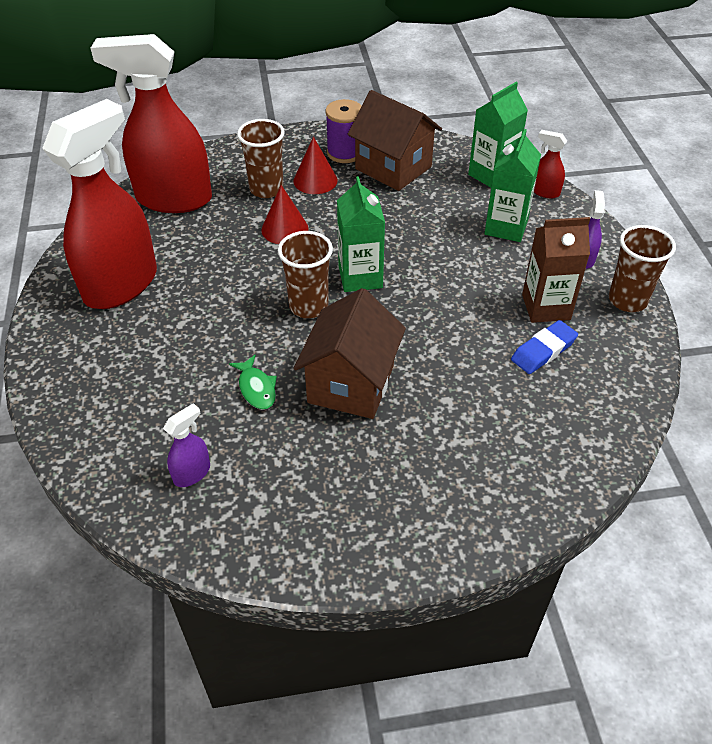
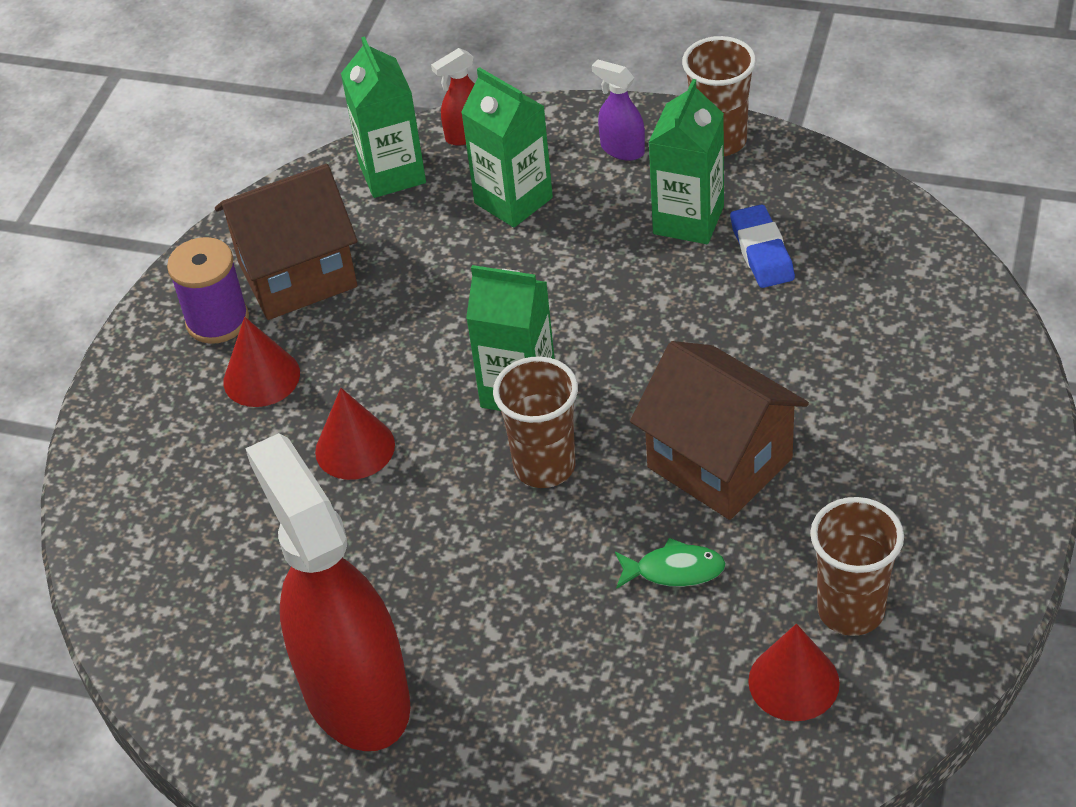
camera: 60 degrees left, 0 degrees up
red spray bottle [91,34,212,213] -> none
purple spray bottle [163,403,210,487] -> red cone [748,624,840,721]
brown cup [237,119,285,198] -> brown cup moved to [810,497,904,636]
brown carton [522,217,590,323] -> green carton [648,79,724,244]

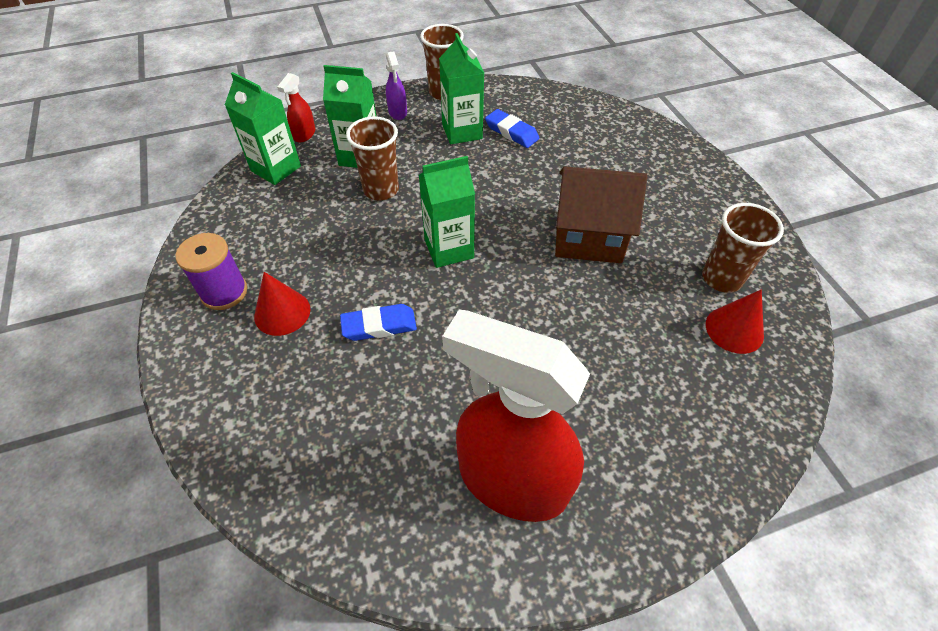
camera: 40 degrees left, 5 degrees up
brown house [215,164,357,320] -> none
red cone [315,388,395,480] -> blue eraser [340,304,417,341]
brown cup [493,356,578,488] -> brown cup moved to [346,116,399,201]
purple spray bottle [592,60,645,161] -> purple spray bottle turned 105 degrees counterclockwise [386,51,407,120]
green fish [615,538,726,589] -> none

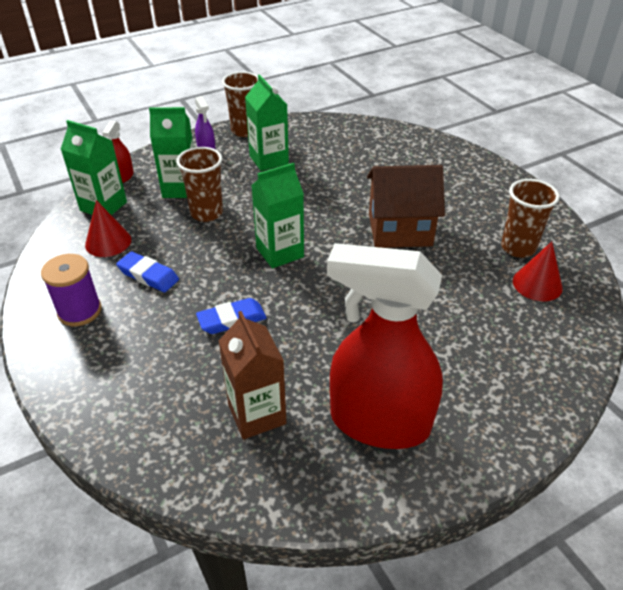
camera: 10 degrees left, 10 degrees down
red cone [254,272,310,336] -> red cone moved to [85,200,131,257]
blue eraser [485,109,539,148] -> blue eraser moved to [116,251,179,292]
none -> brown carton [219,311,286,439]

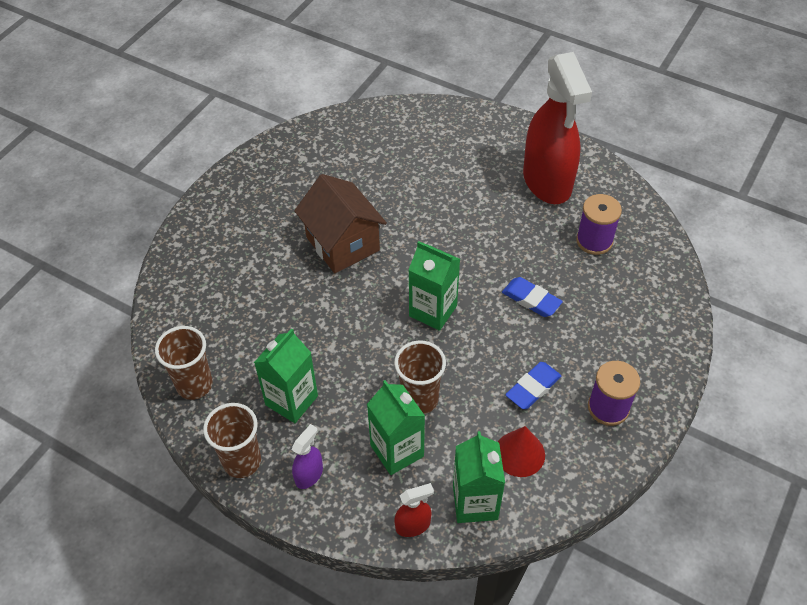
camera: 120 degrees left, 10 degrees up
blue eraser [116,251,179,292] -> blue eraser turned 45 degrees clockwise [505,362,561,409]
brown carton [219,311,286,439] -> purple spool [576,194,622,255]
brown cup [501,179,560,258] -> brown cup moved to [155,326,213,400]
red cone [513,242,563,302] -> none

